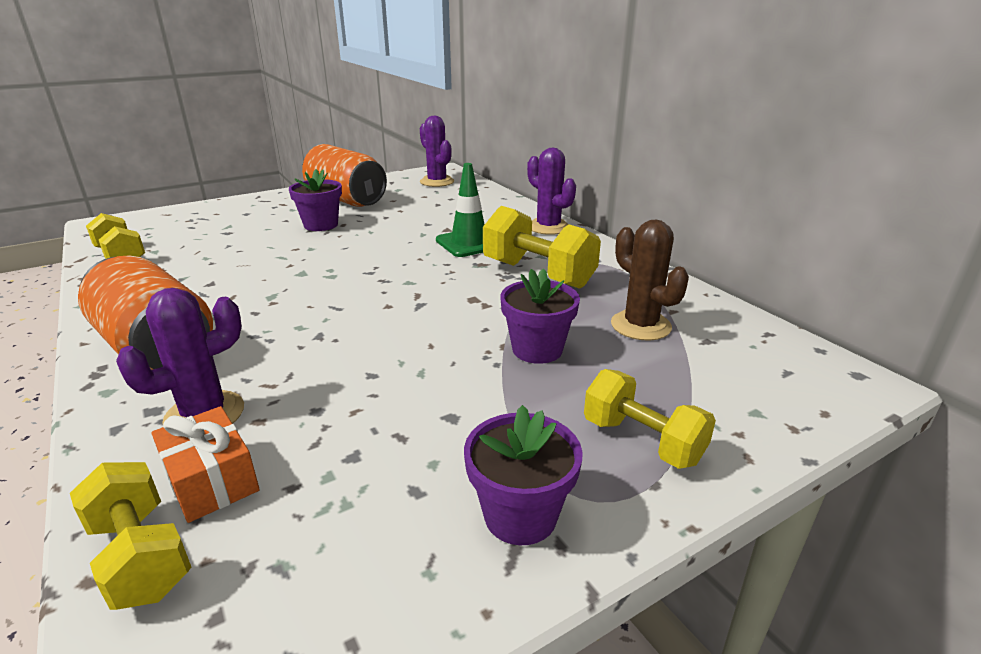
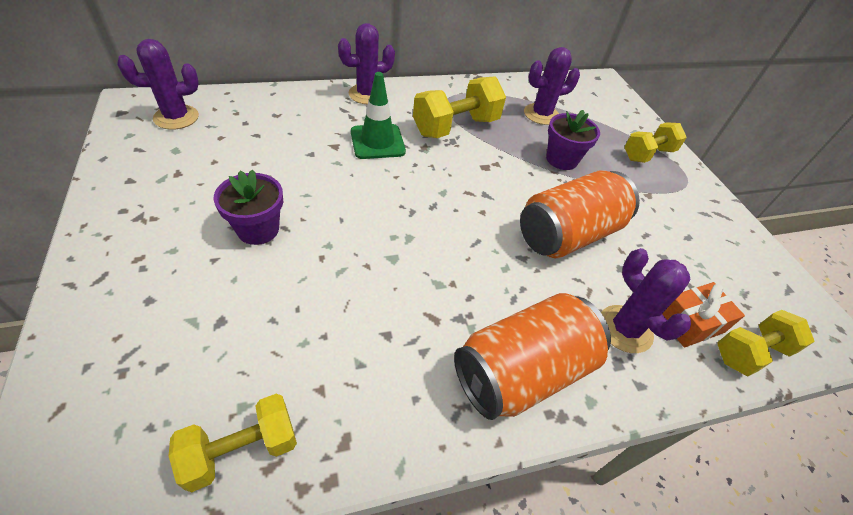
camera: 80 degrees left, 20 degrees up
orange can [302,144,387,207] -> orange can moved to [520,170,640,258]
purple flower pot [464,405,583,545] -> none
brown cactus [611,220,689,341] -> purple cactus [524,47,580,125]

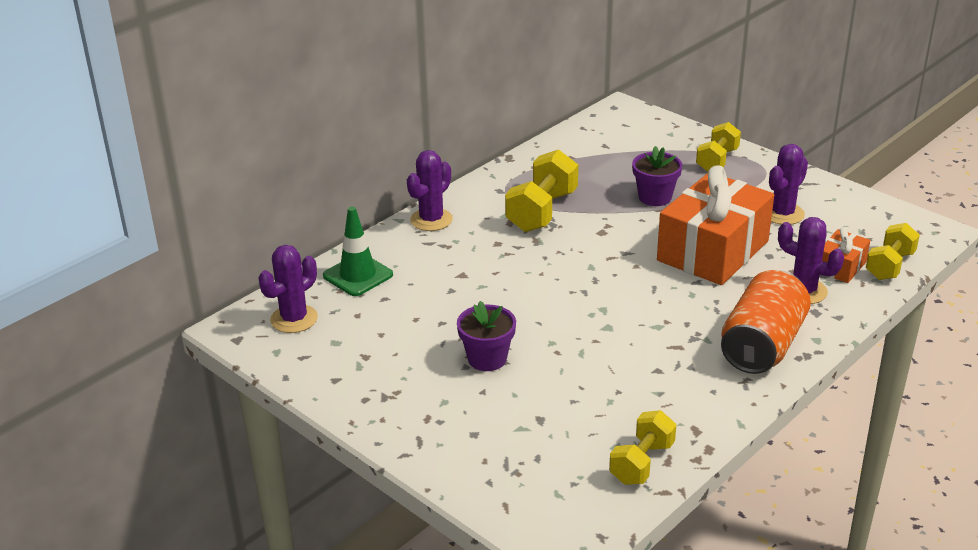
camera: 25 degrees left, 15 degrees down
green traffic cone [351,72,406,159] -> green traffic cone moved to [323,207,393,296]
orange can [520,170,640,258] -> orange gift [657,165,774,285]
purple cactus [524,47,580,125] -> purple cactus moved to [769,144,808,225]

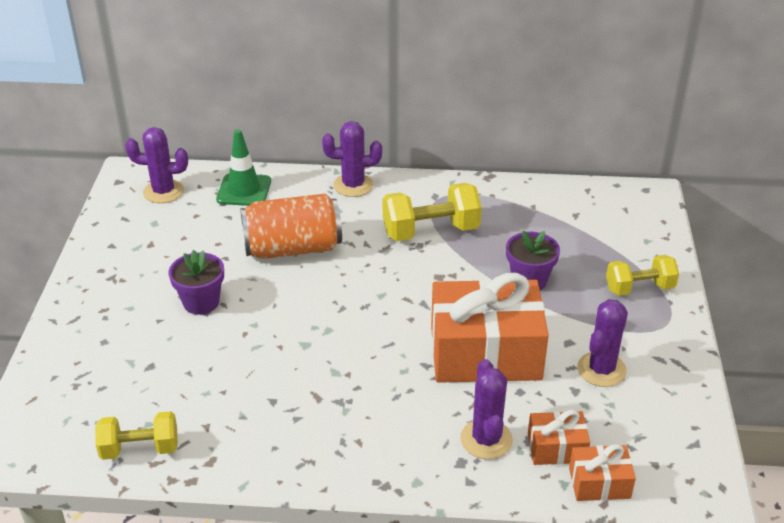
camera: 50 degrees right, 5 degrees up
orange can [721,270,811,374] -> orange can moved to [240,194,342,259]
purple cactus [769,144,808,225] -> purple cactus turned 60 degrees counterclockwise [577,299,628,387]
yellow dumbbell [866,223,920,280] -> orange gift [569,444,636,501]

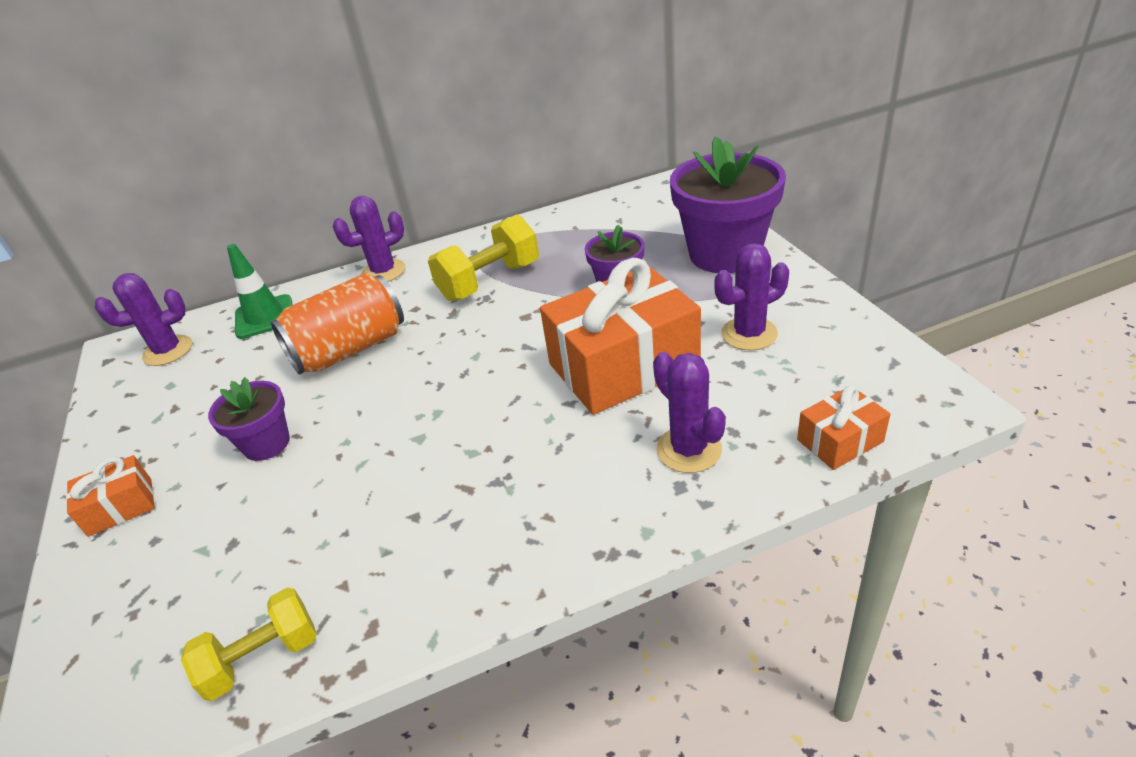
camera: 20 degrees left, 0 degrees up
orange gift [528,410,590,465] -> orange gift moved to [66,455,155,537]
purple cactus [577,299,628,387] -> purple cactus turned 60 degrees clockwise [715,243,789,351]
yellow dumbbell [606,255,679,296] -> purple flower pot [670,136,786,273]

